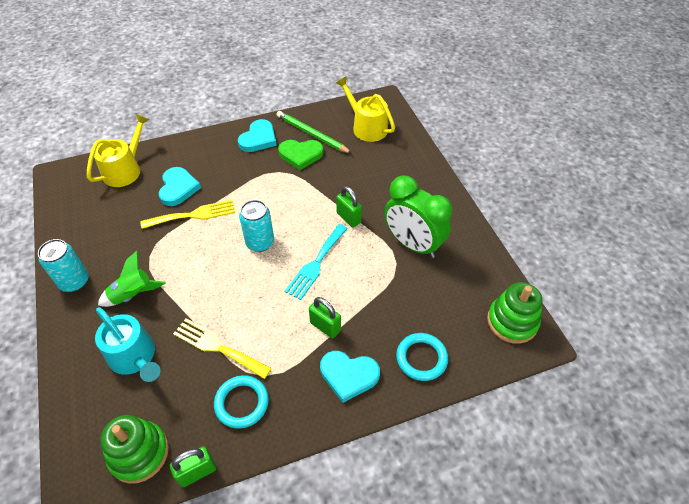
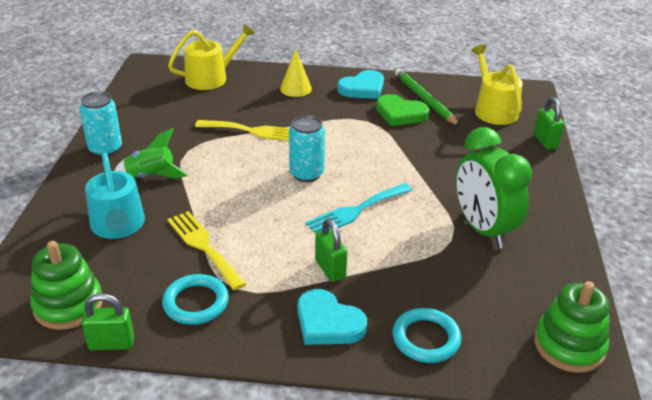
camera: 25 degrees right, 15 degrees down
turquoise heart [159,167,201,206] -> none
green padlock [336,186,362,227] -> green padlock moved to [534,97,564,150]
none -> yellow cone [280,49,312,97]

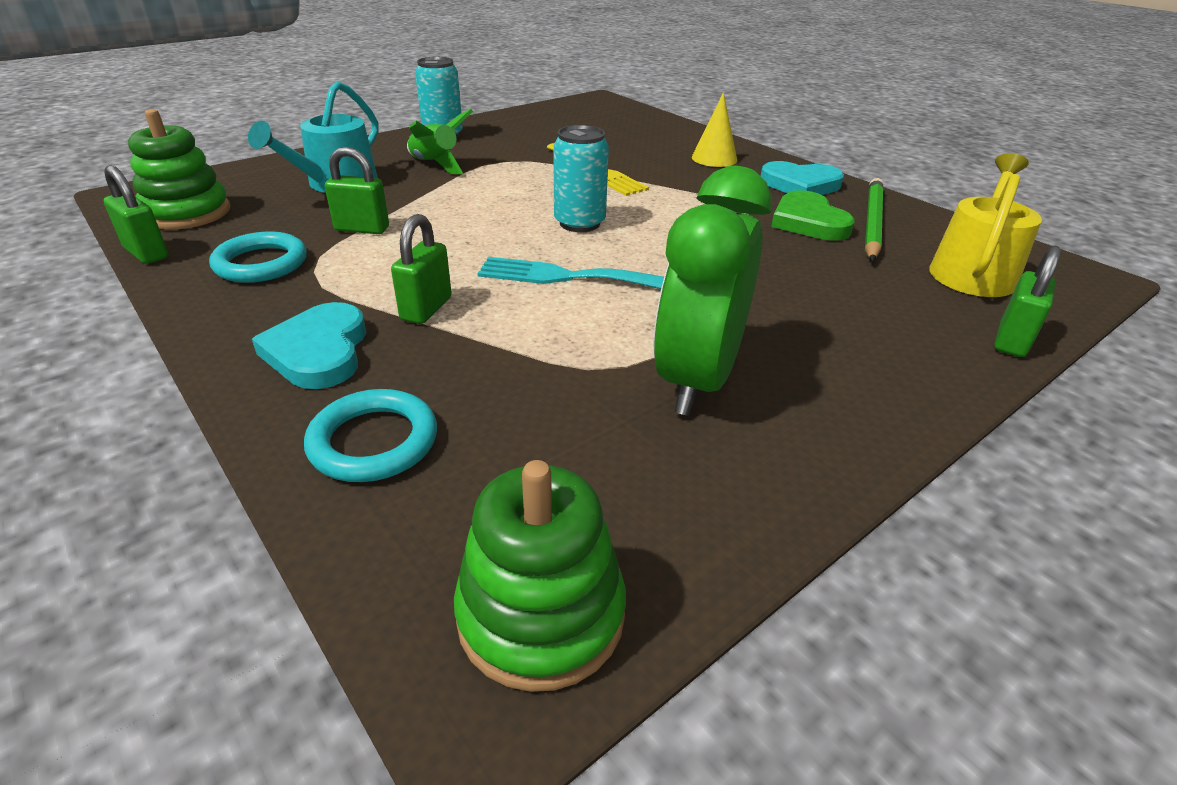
camera: 45 degrees right, 0 degrees up
yellow fork [167,211,247,290] -> green padlock [325,147,389,234]
yellow watering can [168,24,255,90] -> none

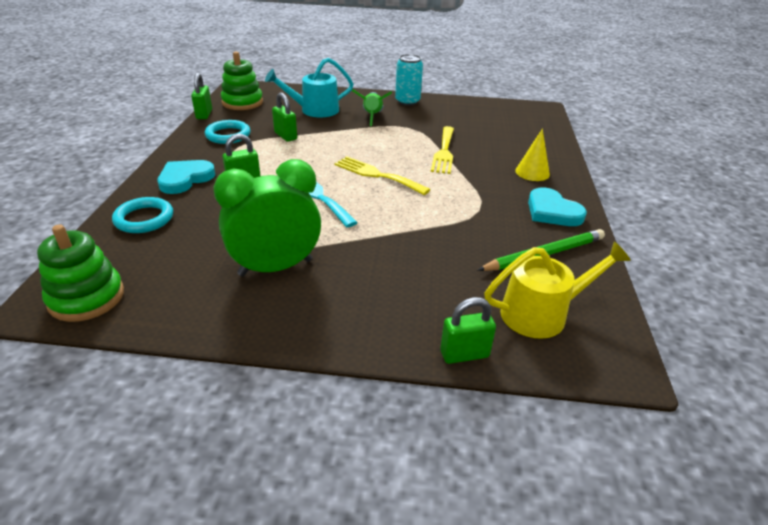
camera: 45 degrees right, 0 degrees up
turquoise can [553,125,609,232] -> yellow fork [335,156,430,195]
green heart [771,190,855,241] -> none

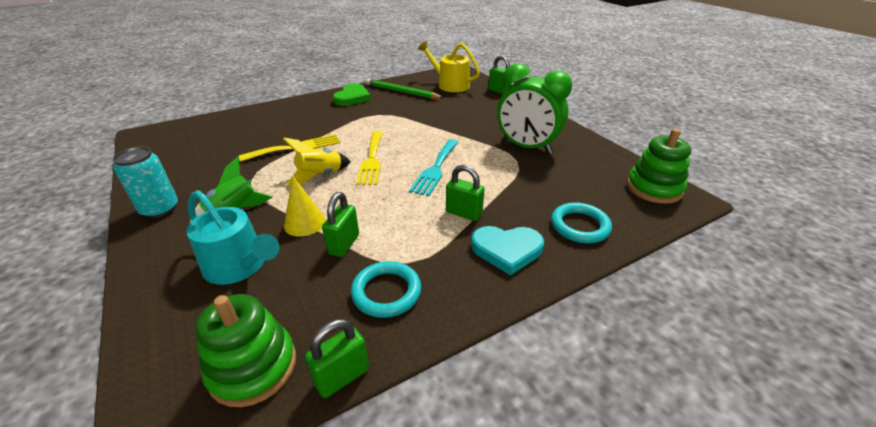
camera: 125 degrees left, 0 degrees up
yellow cone [515,128,550,181] -> yellow cone moved to [284,176,326,237]
turquoise heart [528,188,587,226] -> green heart [333,83,371,106]
none -> yellow rocket [283,138,350,186]

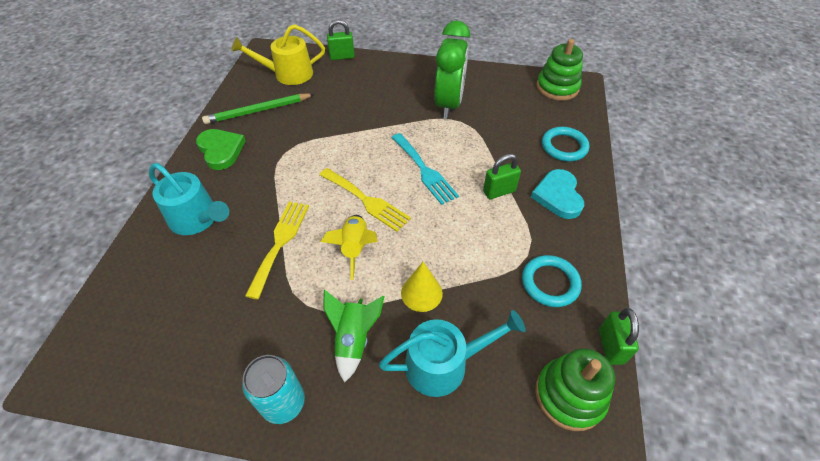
camera: 50 degrees left, 15 degrees up
green padlock [322,192,359,257] -> none
turquoise heart [471,226,544,275] -> turquoise heart turned 135 degrees clockwise [531,169,584,219]
green clock [497,63,572,154] -> green clock turned 60 degrees counterclockwise [434,20,470,119]
none -> turquoise watering can [149,163,229,235]

